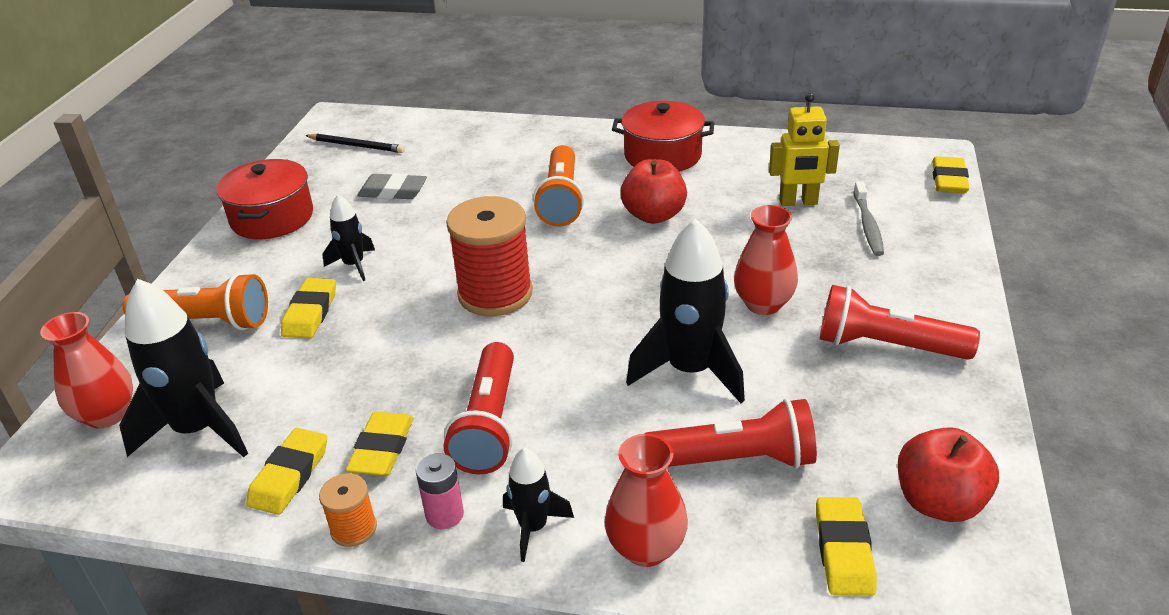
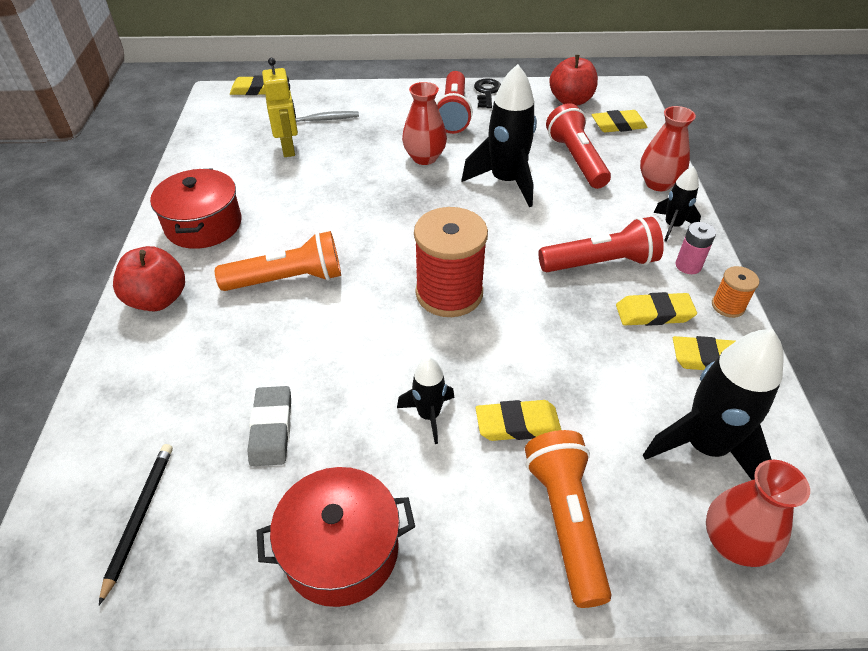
camera: 105 degrees left, 10 degrees up
red apple [621,159,687,224] -> red apple moved to [113,246,185,311]
none -> black key [474,78,501,108]

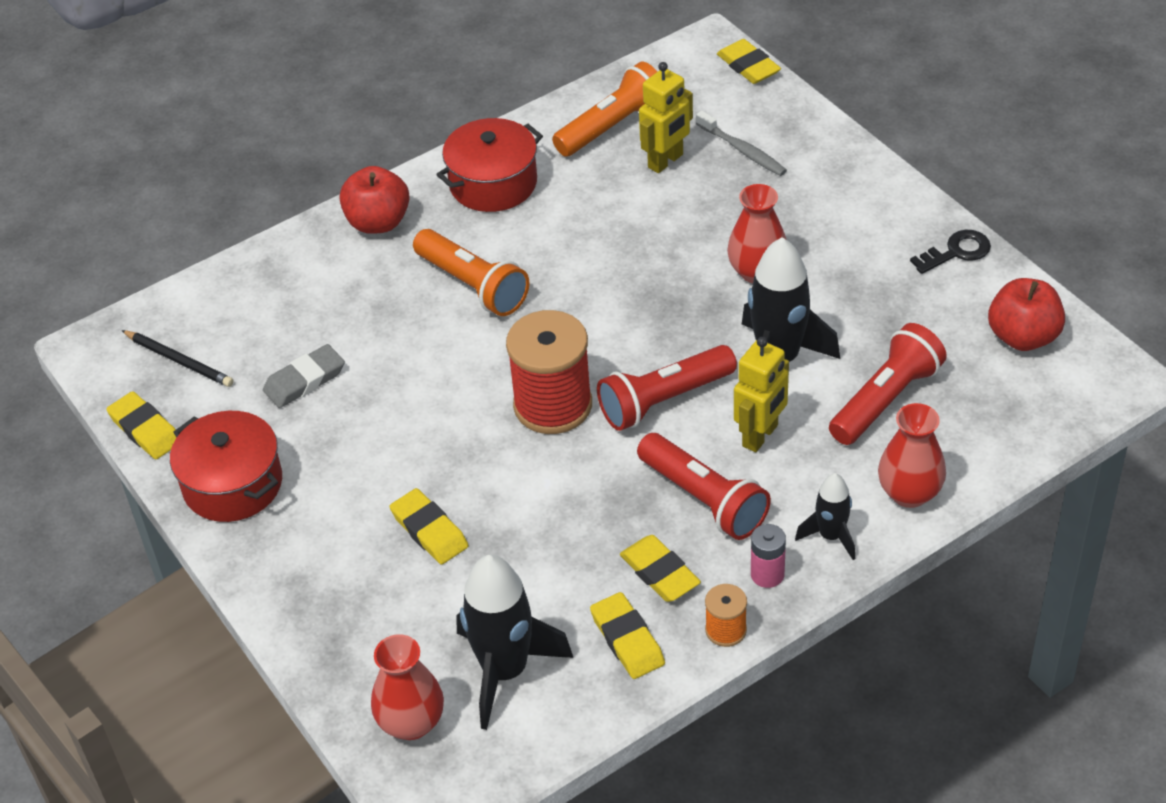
camera: 60 degrees right, 0 degrees up
black pencil [99,444,173,605] -> black pencil turned 60 degrees clockwise [121,330,234,387]
black rocket [397,357,455,444] -> none
red flashlight [436,71,473,134] -> red flashlight moved to [597,345,737,431]
orange flashlight [525,430,612,608] -> orange flashlight moved to [552,62,657,157]
yellow eraser [592,110,648,133] -> yellow eraser moved to [107,391,176,459]
none -> yellow robot [734,337,789,452]

